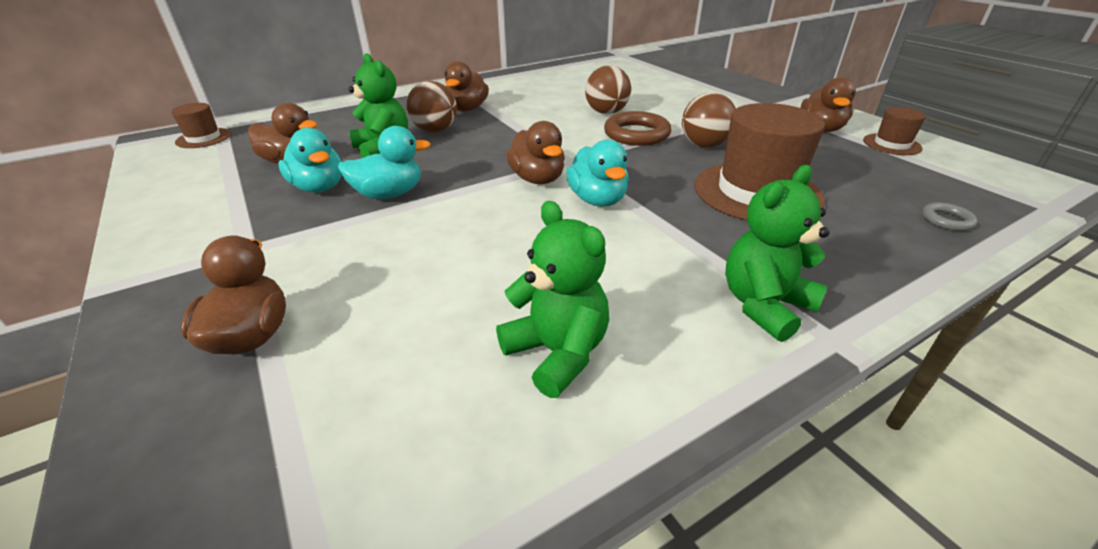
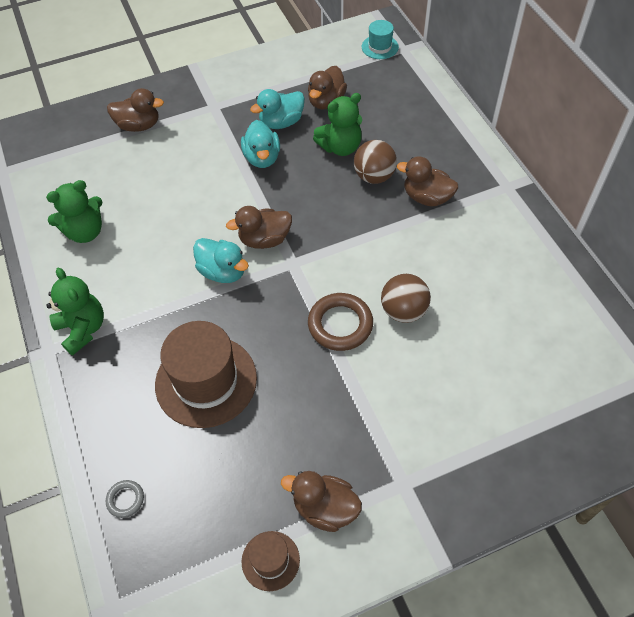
camera: 100 degrees right, 20 degrees up
brown hat [171,103,231,148] -> turquoise hat [362,20,399,59]
turquoise duck [566,140,629,207] -> turquoise duck turned 135 degrees counterclockwise [193,238,249,283]
brown ball [682,92,736,148] -> none

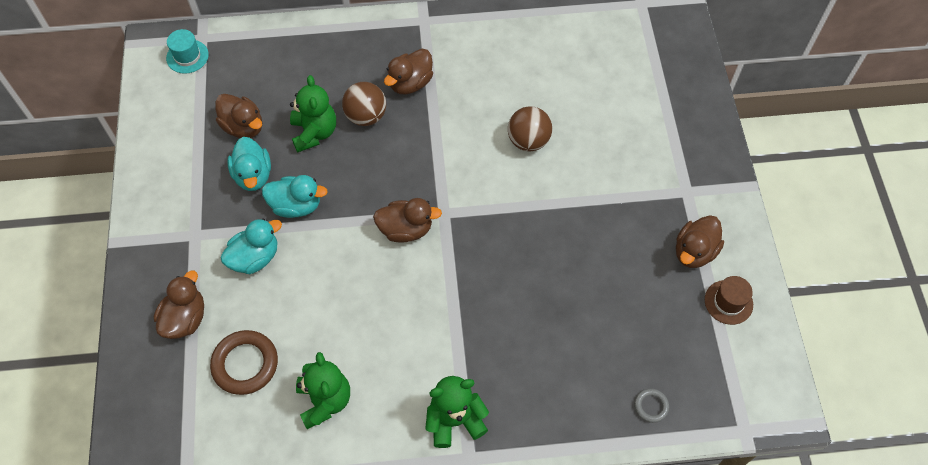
camera: 75 degrees left, 5 degrees up
brown hat [155,321,257,428] -> none
turquoise duck [193,238,249,283] -> turquoise duck moved to [220,218,282,274]
brown duck [226,206,292,249] -> brown duck turned 90 degrees counterclockwise [373,198,442,243]
brown ring [308,293,373,351] -> brown ring moved to [210,330,278,395]

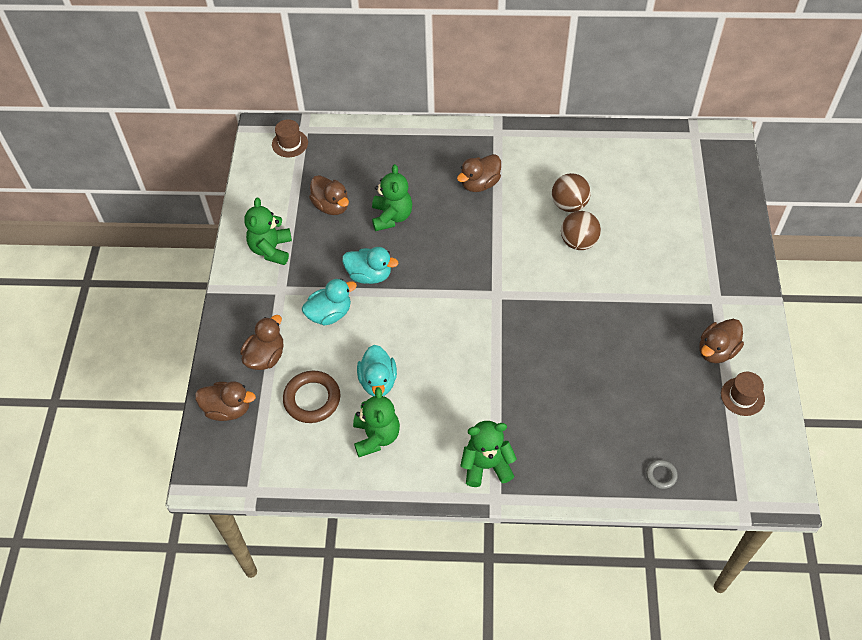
camera: 10 degrees right, 5 degrees down
turquoise hat [166,29,209,74] -> brown hat [272,119,308,157]
turquoise duck [227,137,271,191] -> turquoise duck moved to [357,345,397,396]
brown ball [342,82,386,126] -> brown ball moved to [552,173,591,212]
brown duck [373,198,442,243] -> brown duck moved to [195,381,256,421]
none -> green teddy bear [244,198,292,265]

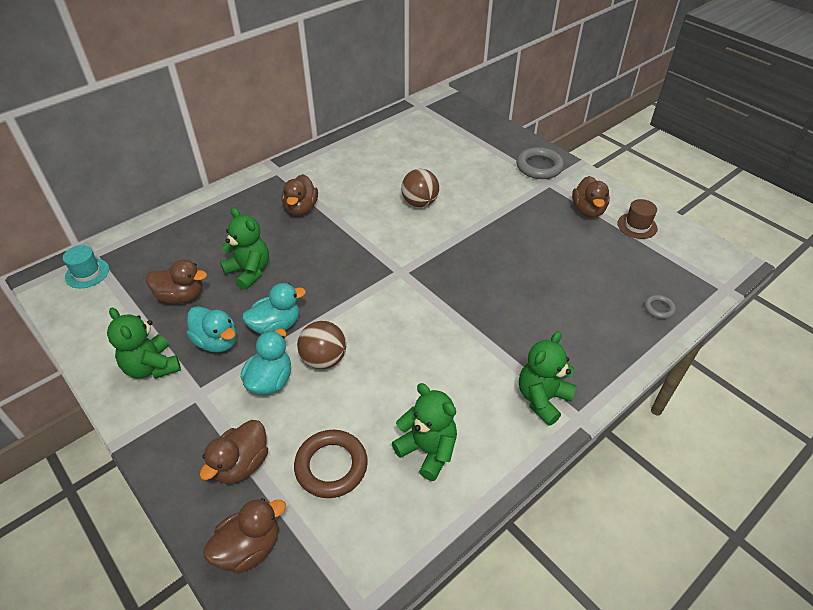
camera: 45 degrees left, 10 degrees down
brown duck [240,315,283,370] -> brown duck turned 135 degrees counterclockwise [200,420,268,484]
brown hat [272,119,308,157] -> turquoise hat [63,245,109,288]
turquoise duck [357,345,397,396] -> turquoise duck moved to [187,306,237,352]
brown ball [552,173,591,212] -> brown ball moved to [297,321,346,369]
none -> grey ring [516,147,564,179]

